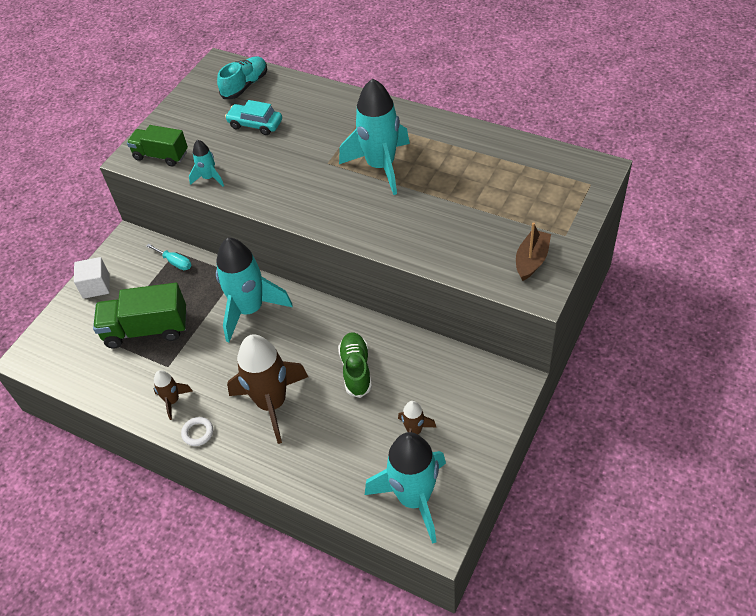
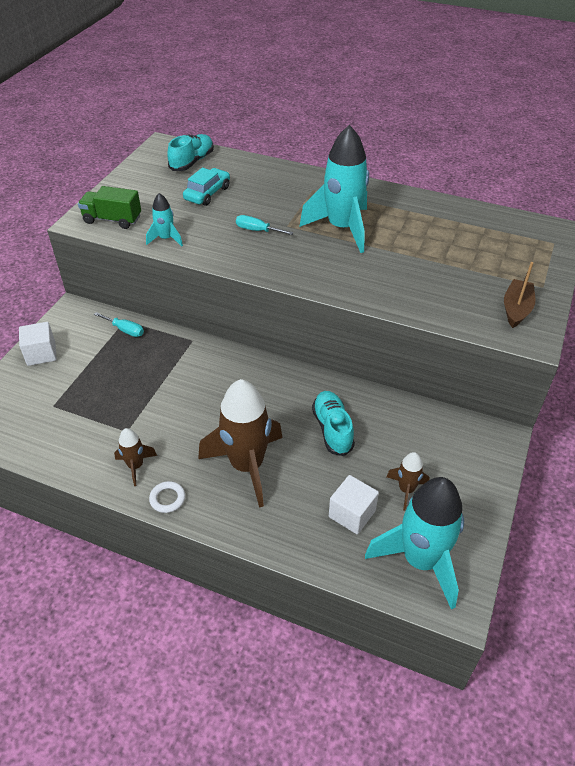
camera: 10 degrees left, 5 degrees down
green truck [93,283,187,348] -> none
turquoise rocket [216,238,293,342] -> none
turquoise car [225,100,282,135] -> turquoise car turned 105 degrees clockwise [183,168,230,206]
green shoe [338,332,372,398] -> turquoise shoe [312,391,355,456]
none -> turquoise screwdriver [236,215,293,235]
none -> white cube [329,475,379,534]

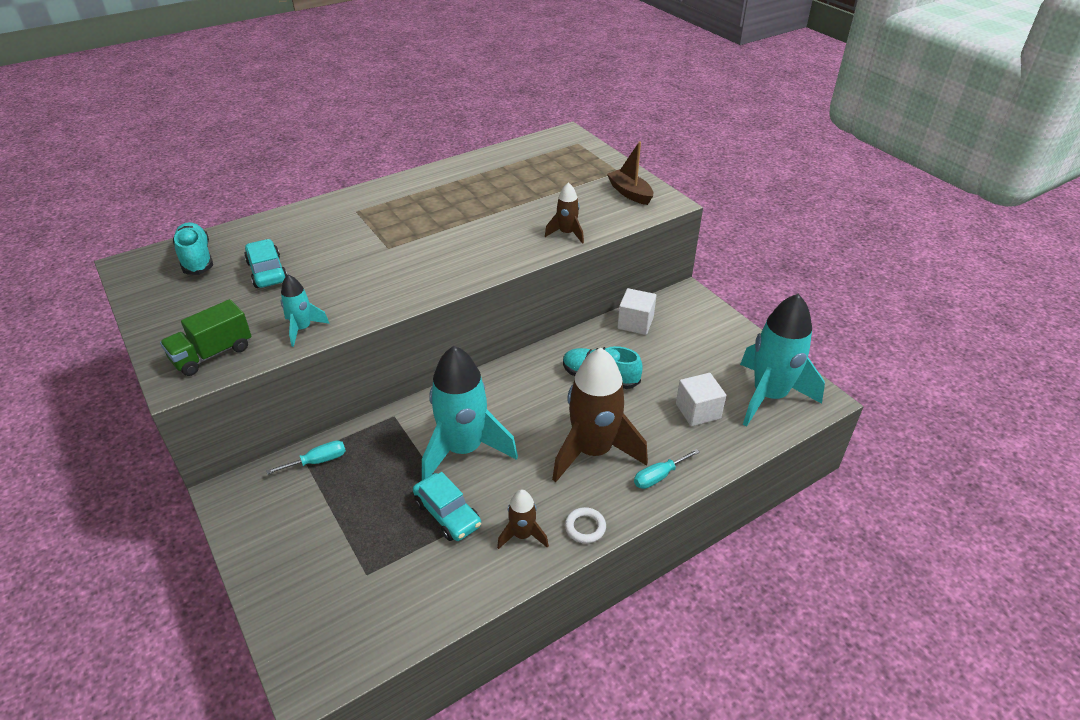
camera: 55 degrees left, 5 degrees down
white cube [19,322,57,366] -> white cube moved to [618,288,656,335]
turquoise screwdriver [236,215,293,235] -> turquoise screwdriver moved to [634,449,700,489]
turquoise rocket [299,125,369,253] -> turquoise rocket moved to [422,346,518,480]
brown rocket [387,452,430,511] -> brown rocket moved to [545,182,584,244]
none -> turquoise car [413,472,481,541]

